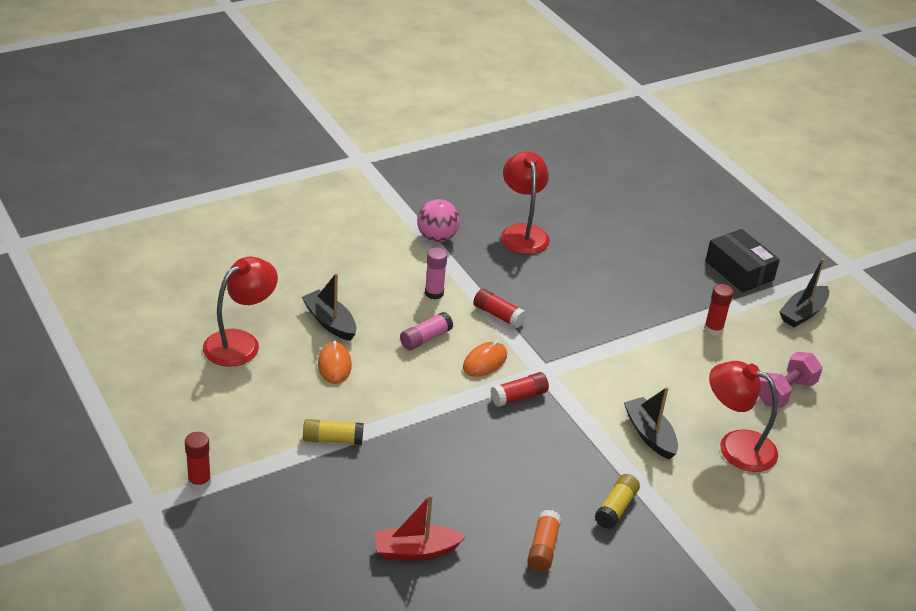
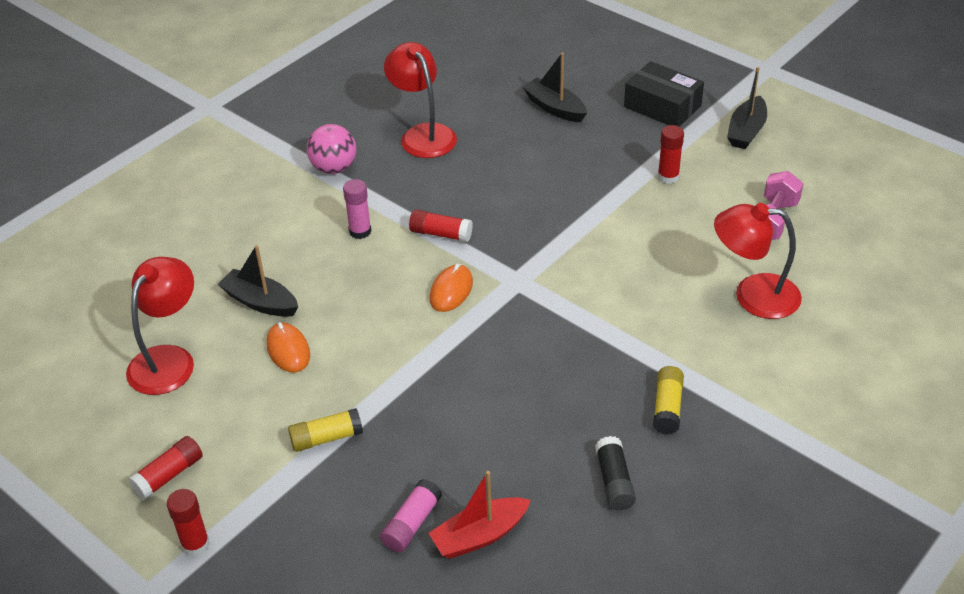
camera: 15 degrees left, 5 degrees up
pink glue stick [400,312,453,350] -> pink glue stick moved to [380,479,442,553]
red glue stick [490,372,549,407] -> red glue stick moved to [129,436,203,500]
orange glue stick [527,510,561,572] -> black glue stick [595,436,636,510]
black boat [624,387,678,460] -> black boat moved to [522,53,587,122]

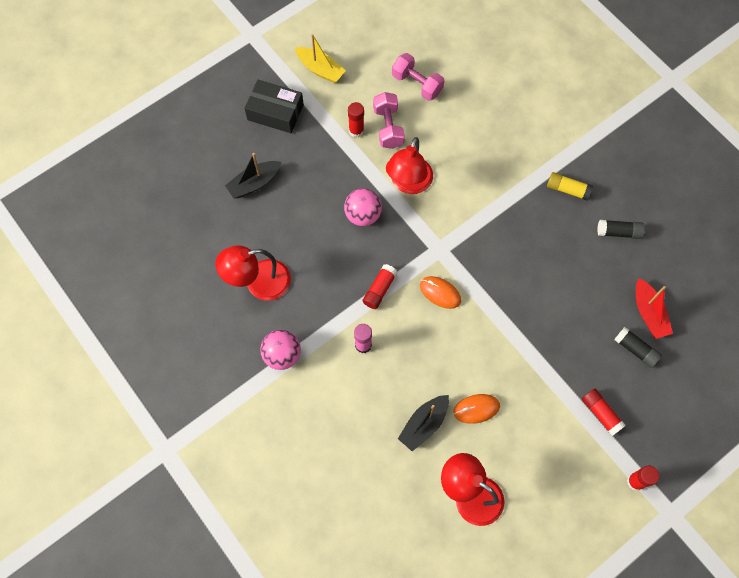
camera: 80 degrees left, 25 degrees up
red glue stick [129,436,203,500] -> red glue stick moved to [582,389,626,436]
yellow glue stick [288,408,363,452] -> none
pink glue stick [380,479,442,553] -> black glue stick [614,327,662,368]
black box [624,61,704,127] -> black box turned 60 degrees clockwise [244,80,304,133]
red lamp [714,203,802,319] -> red lamp moved to [386,137,433,194]
black boat [727,67,767,149] -> yellow boat [295,34,346,83]
none -> pink ball [344,188,382,226]
none -> pink dumbbell [373,92,405,149]

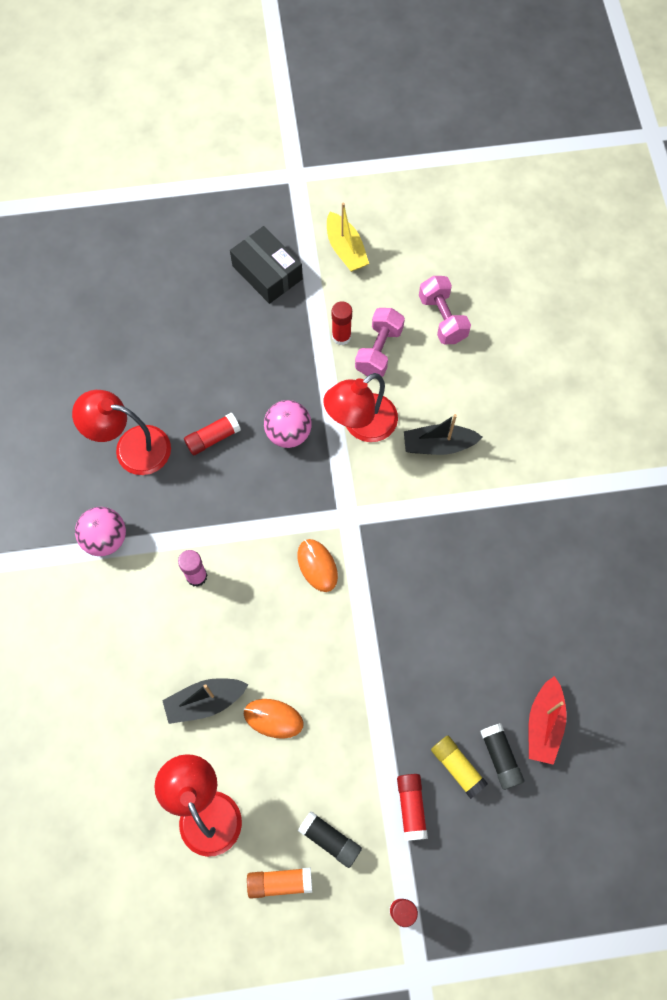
camera: 30 degrees right, 0 degrees up
black boat [225,153,281,199] -> black boat moved to [404,414,482,455]
red glue stick [362,264,398,309] -> red glue stick moved to [184,413,241,455]
yellow glue stick [547,172,593,201] -> yellow glue stick moved to [431,736,488,799]
black glue stick [597,220,645,239] -> black glue stick moved to [298,811,362,868]
none -> orange glue stick [247,867,312,899]

